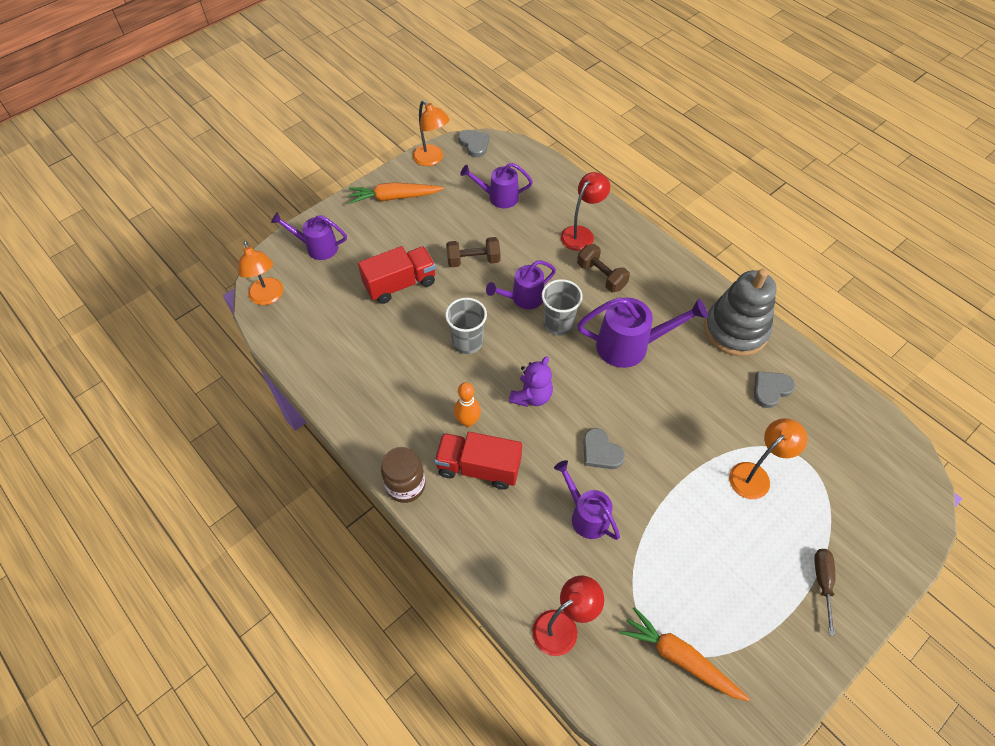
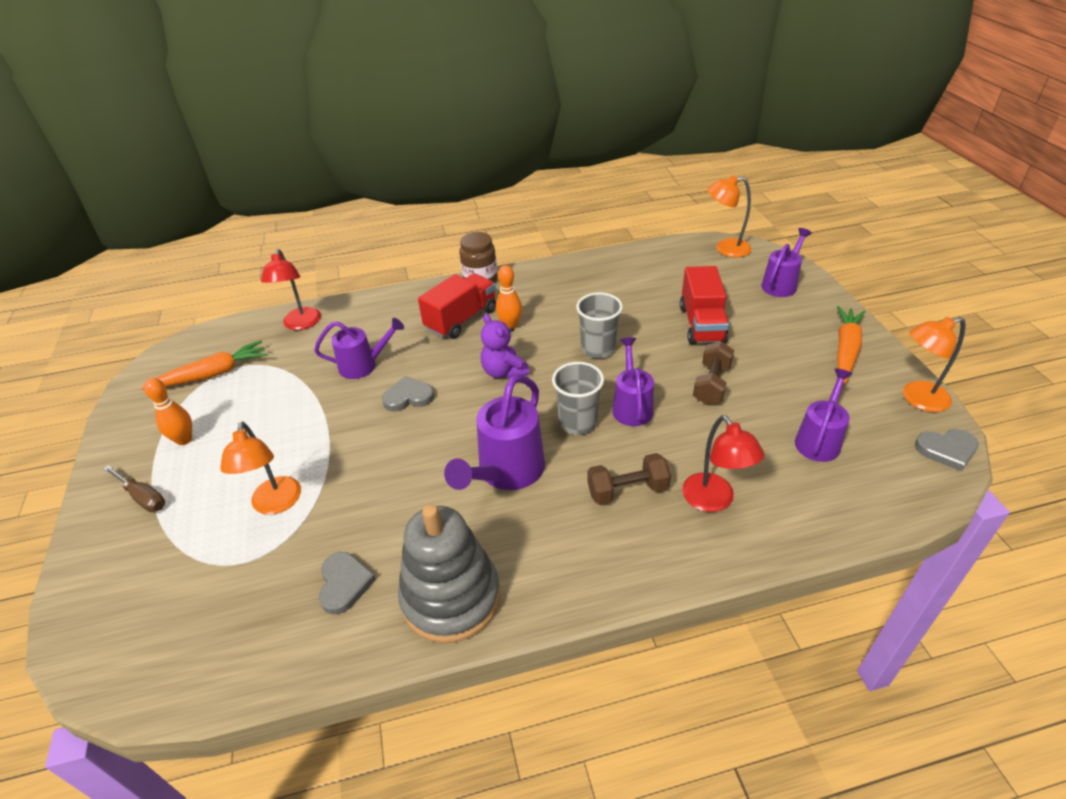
camera: 120 degrees right, 15 degrees down
none -> orange bowling pin [144,378,192,445]

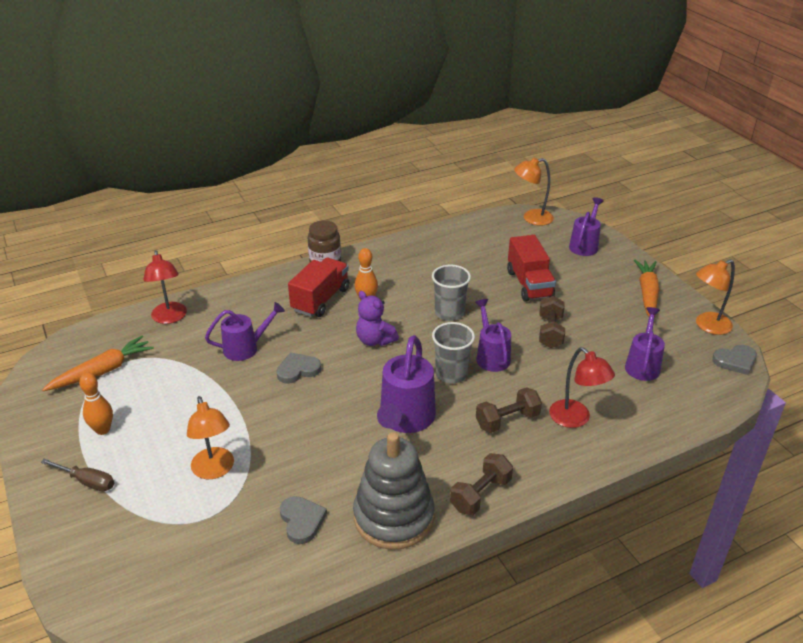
camera: 15 degrees left, 5 degrees down
none -> brown dumbbell [450,453,513,515]

